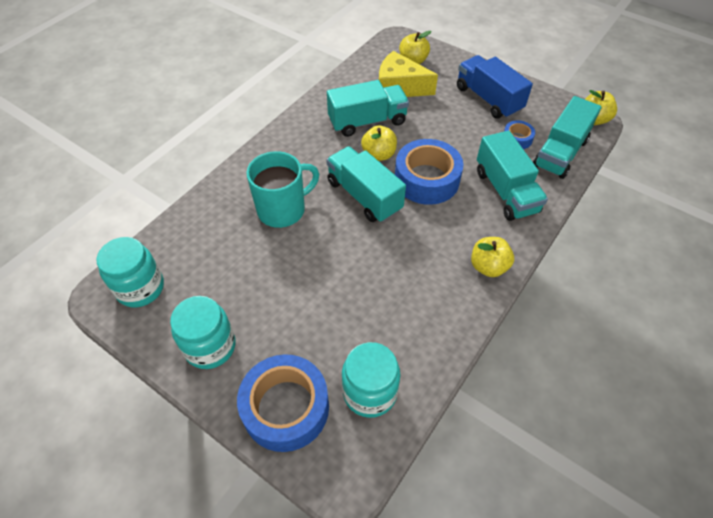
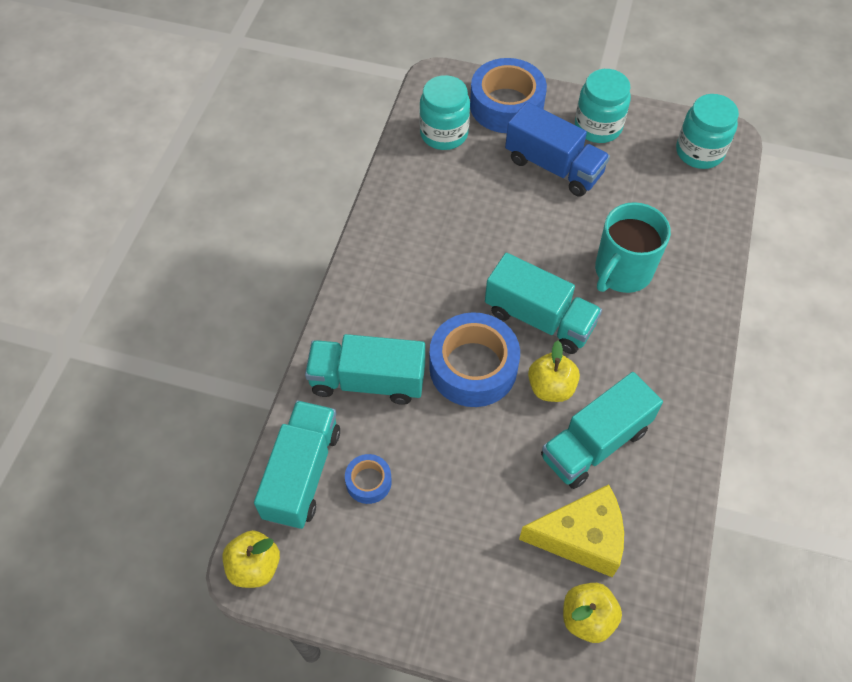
camera: 160 degrees right, 5 degrees up
blue truck [457,55,533,119] -> blue truck moved to [505,102,610,197]
yellow apple [471,237,514,277] -> none
turquoise truck [477,131,548,221] -> turquoise truck turned 45 degrees counterclockwise [305,334,425,405]

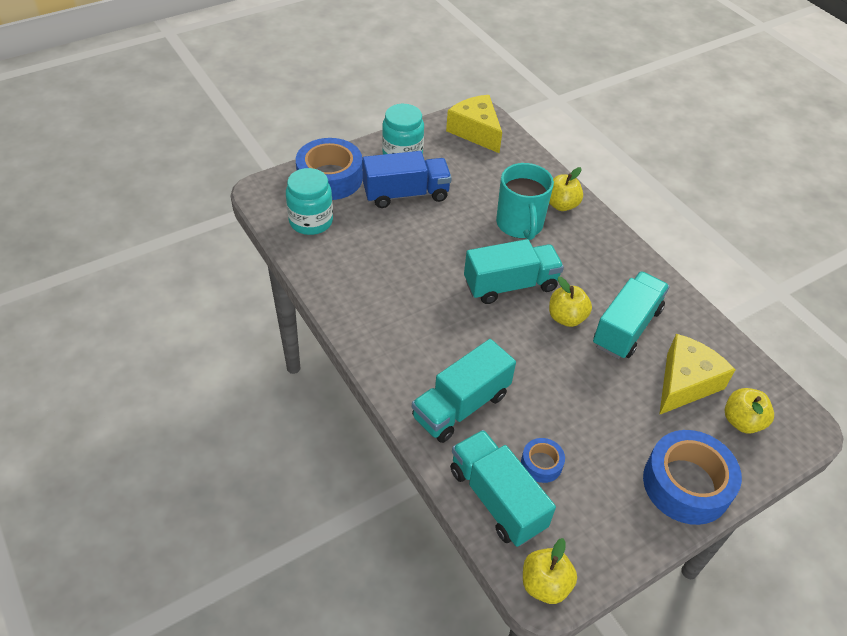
camera: 50 degrees left, 10 degrees down
blue tape [429,312,520,407] -> blue tape moved to [643,430,742,525]
turquoise truck [541,372,663,489] -> turquoise truck turned 150 degrees counterclockwise [593,271,670,359]
turquoise jar [676,94,739,169] -> yellow cheese [446,95,502,153]
none -> yellow apple [549,167,583,211]

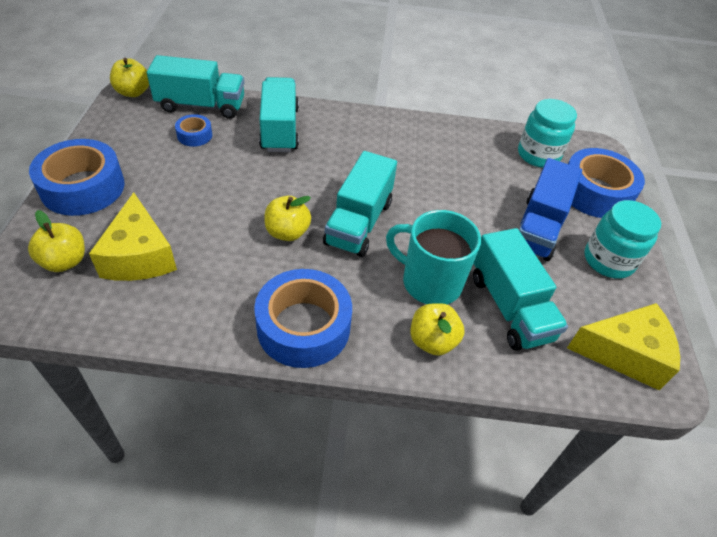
camera: 125 degrees right, 0 degrees up
turquoise truck [593,271,670,359] -> turquoise truck moved to [473,228,568,351]
none -> blue tape [254,269,352,368]

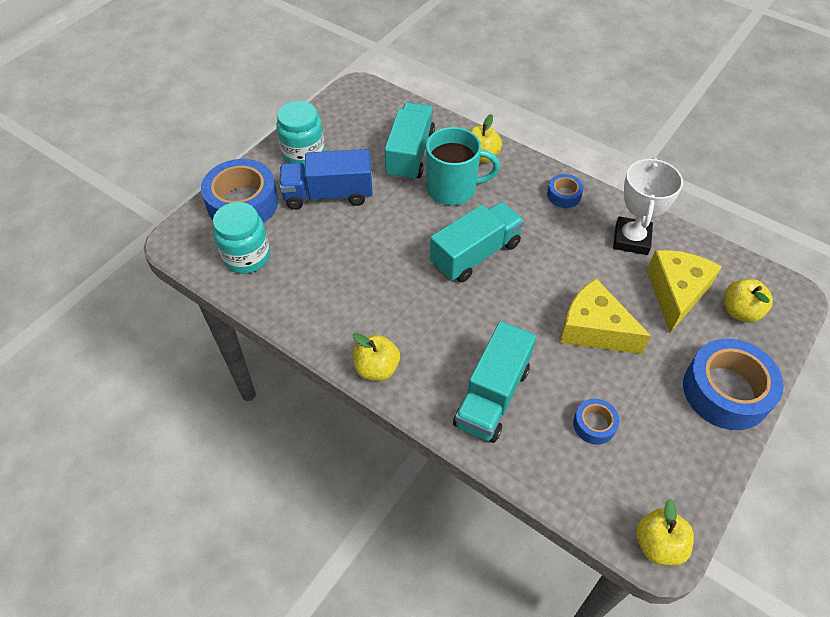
camera: 145 degrees left, 5 degrees up
turquoise truck [147,55,244,119] -> none
blue tape [254,269,352,368] -> blue tape [547,174,584,208], size x0.49
yellow apple [264,196,311,241] -> yellow apple moved to [353,333,400,381]
turquoise mug [386,210,481,304] -> turquoise mug turned 60 degrees counterclockwise [426,127,500,206]
blue truck [519,158,582,261] -> blue truck turned 150 degrees counterclockwise [279,149,373,210]
yellow cheese [567,303,680,390] -> yellow cheese moved to [560,279,651,354]
none -> white trophy [613,158,683,255]

